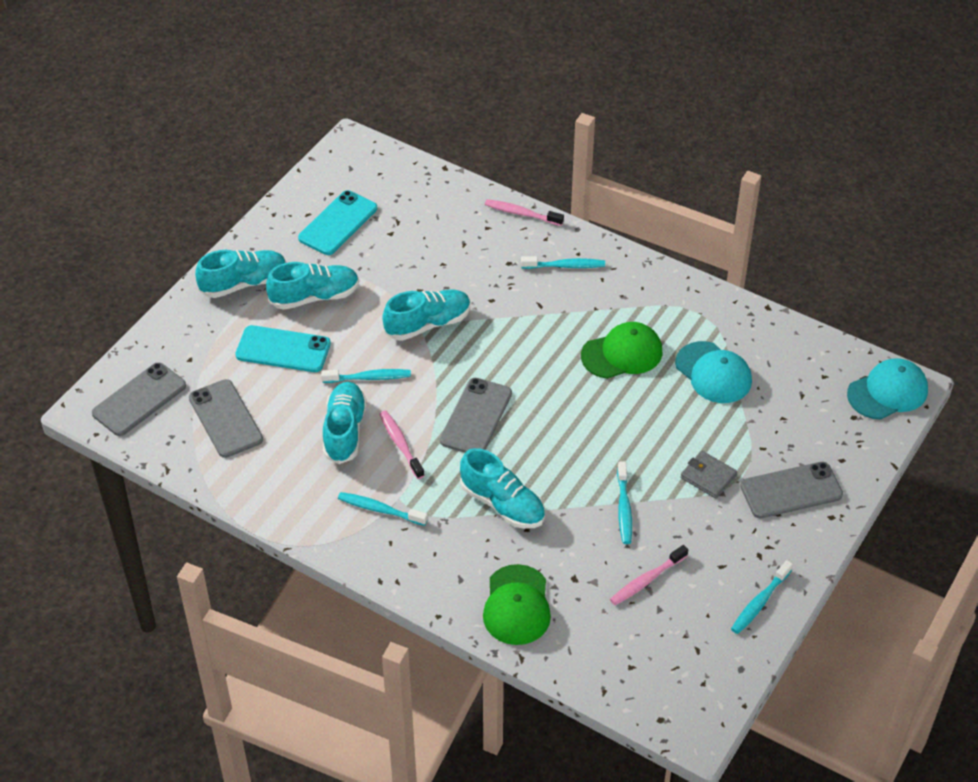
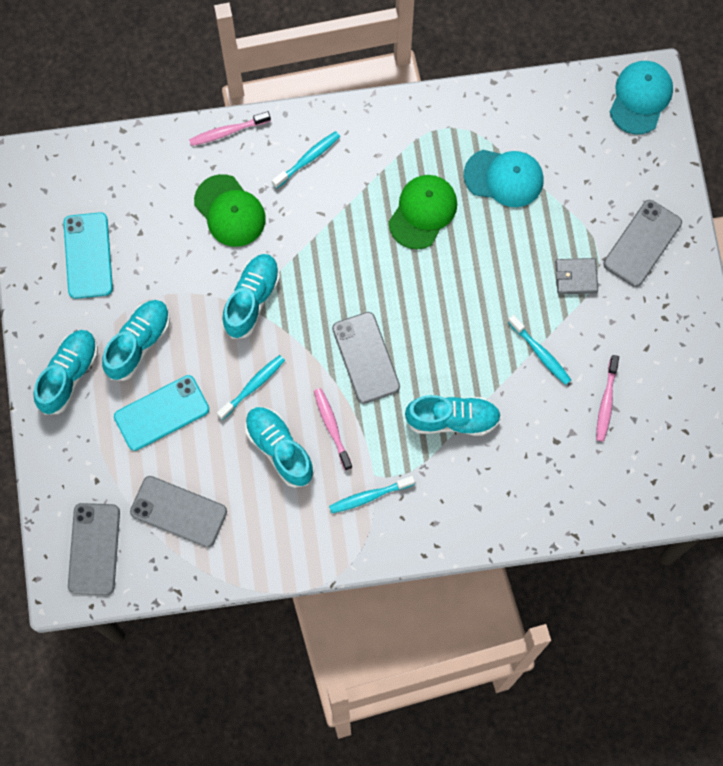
camera: 40 degrees left, 25 degrees up
pink toothbrush [379,411,425,479] -> pink toothbrush turned 45 degrees clockwise [314,388,352,470]
green cap [483,564,551,645] -> green cap moved to [194,174,266,247]
turquoise toothbrush [731,560,793,634] -> none

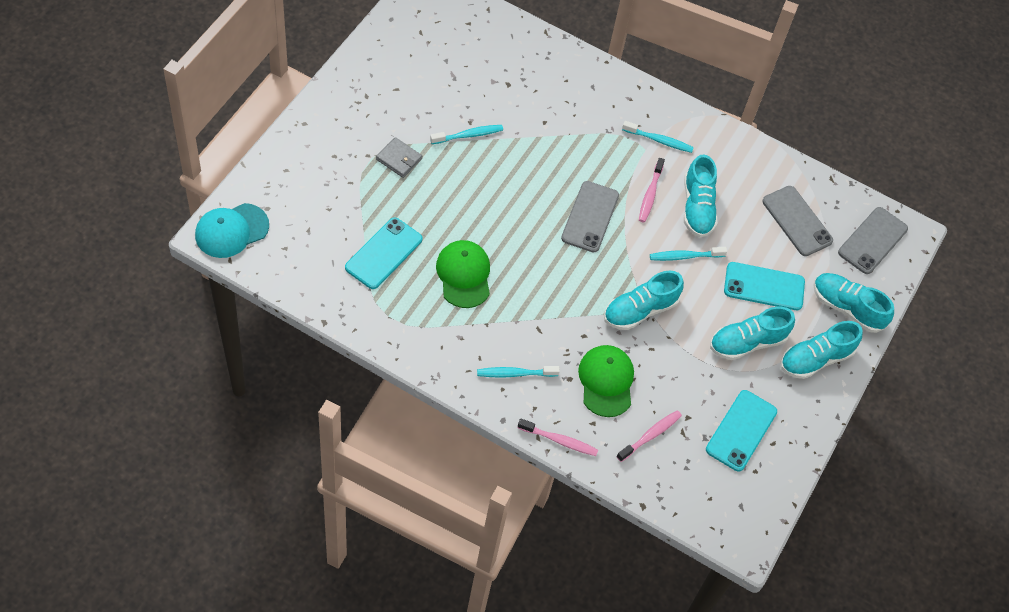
camera: 150 degrees left, 15 degrees down
green cap [389,175,457,250] -> green cap turned 105 degrees clockwise [436,240,490,308]
turquoise shoe [405,395,501,436] -> turquoise shoe moved to [813,273,894,333]
turquoise cap [464,150,544,207] -> turquoise phone [345,218,423,289]
turquoise toothbrush [508,315,571,385] -> turquoise toothbrush turned 75 degrees clockwise [430,125,503,144]
pink toothbrush [596,355,619,442] -> pink toothbrush moved to [616,410,682,462]
grey phone [603,200,682,287] -> none

